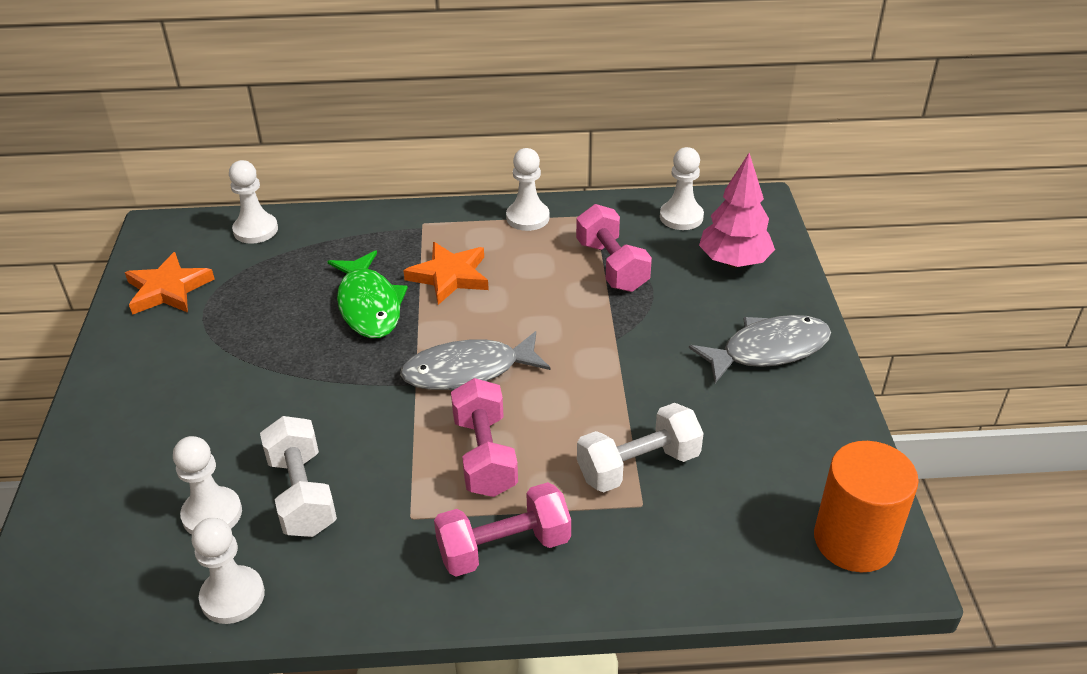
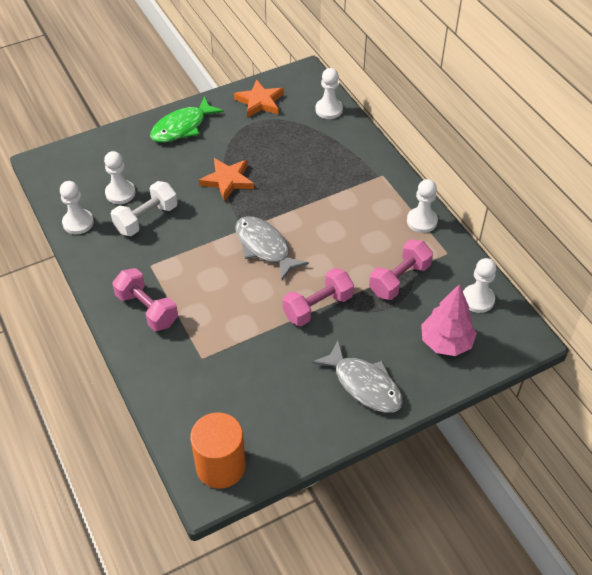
camera: 65 degrees right, 10 degrees up
green fish [327,251,408,338] -> green fish moved to [150,96,224,143]
orange star [403,242,489,305] -> orange star moved to [199,158,254,201]
pink dumbbell [451,378,518,497] -> pink dumbbell moved to [282,268,354,326]
white dumbbell [577,403,704,493] -> none

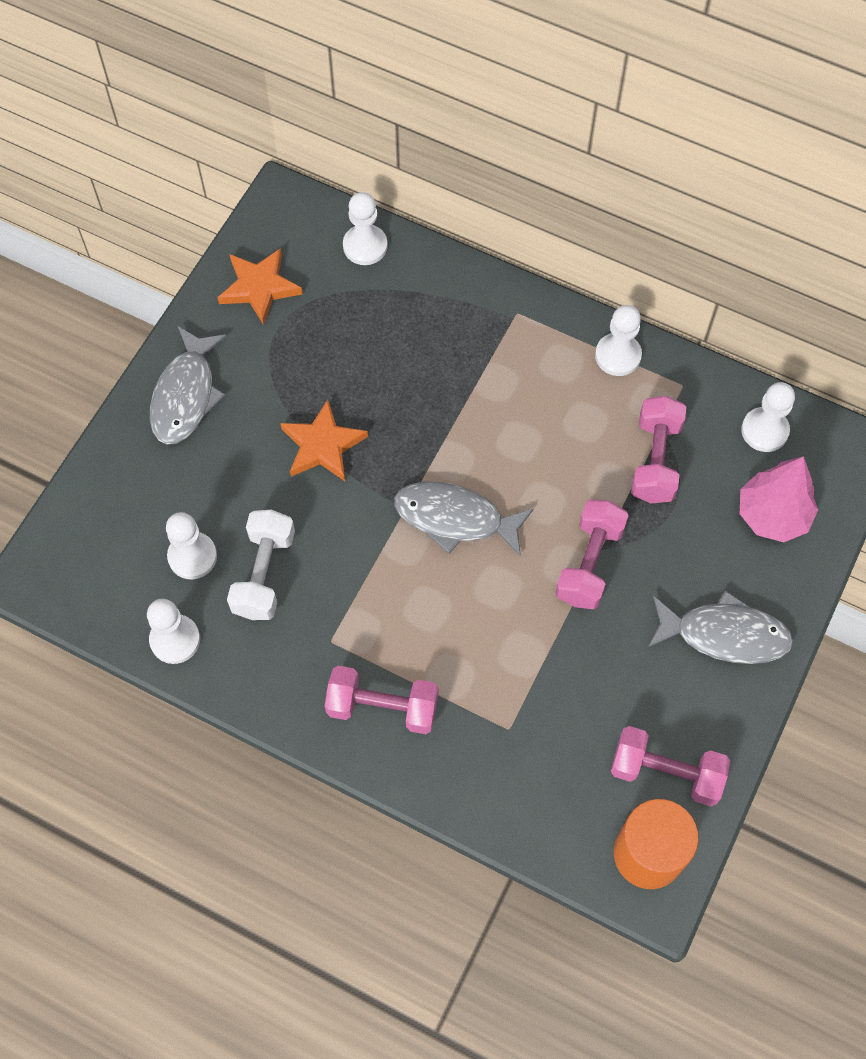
camera: 35 degrees left, 15 degrees up
green fish [150,96,224,143] -> grey fish [150,326,226,445]
none -> pink dumbbell [611,726,730,806]

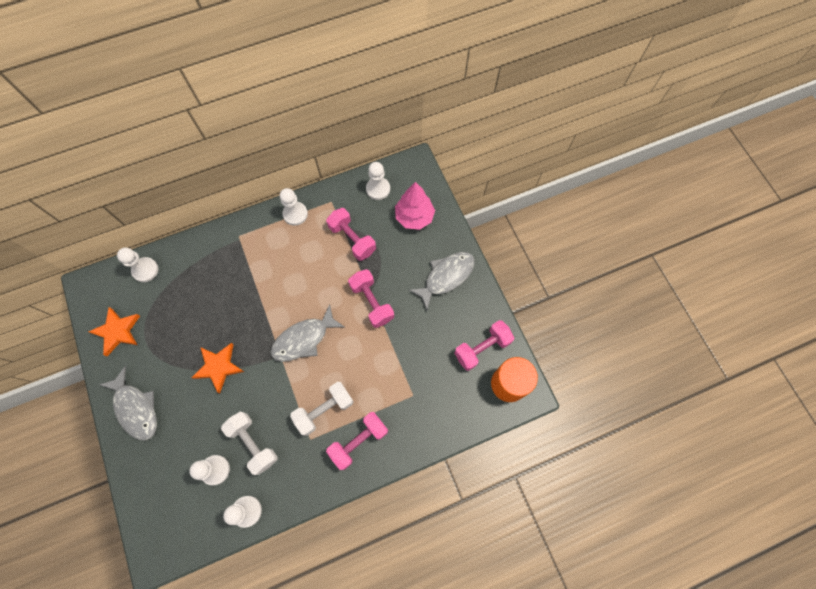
camera: 50 degrees left, 5 degrees up
none -> white dumbbell [290,382,354,436]

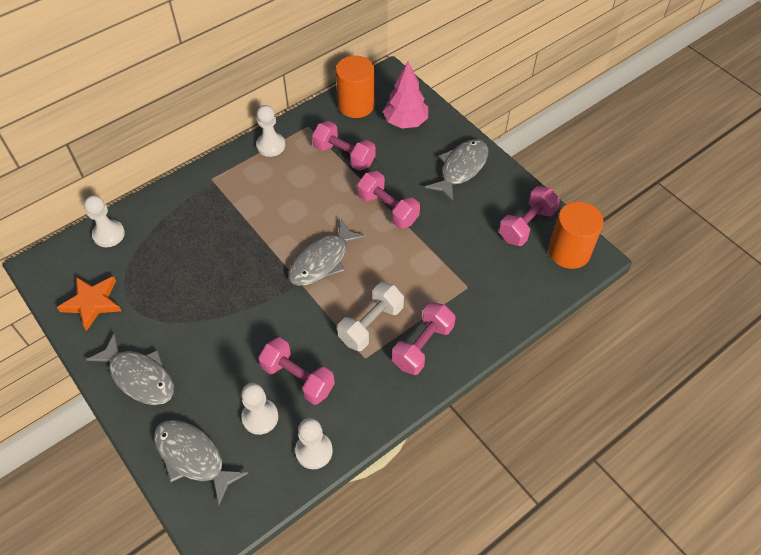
camera: 15 degrees left, 15 degrees down
orange star [191,343,244,393] -> none
white dumbbell [221,412,278,475] -> pink dumbbell [258,337,335,405]
white pawn [366,162,390,200] -> orange cylinder [336,56,375,118]
none -> grey fish [154,419,248,505]

